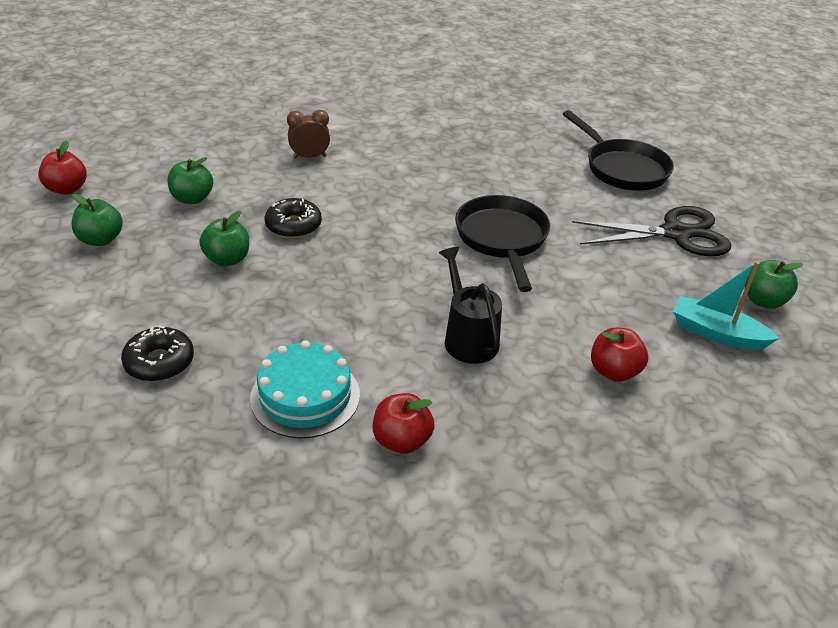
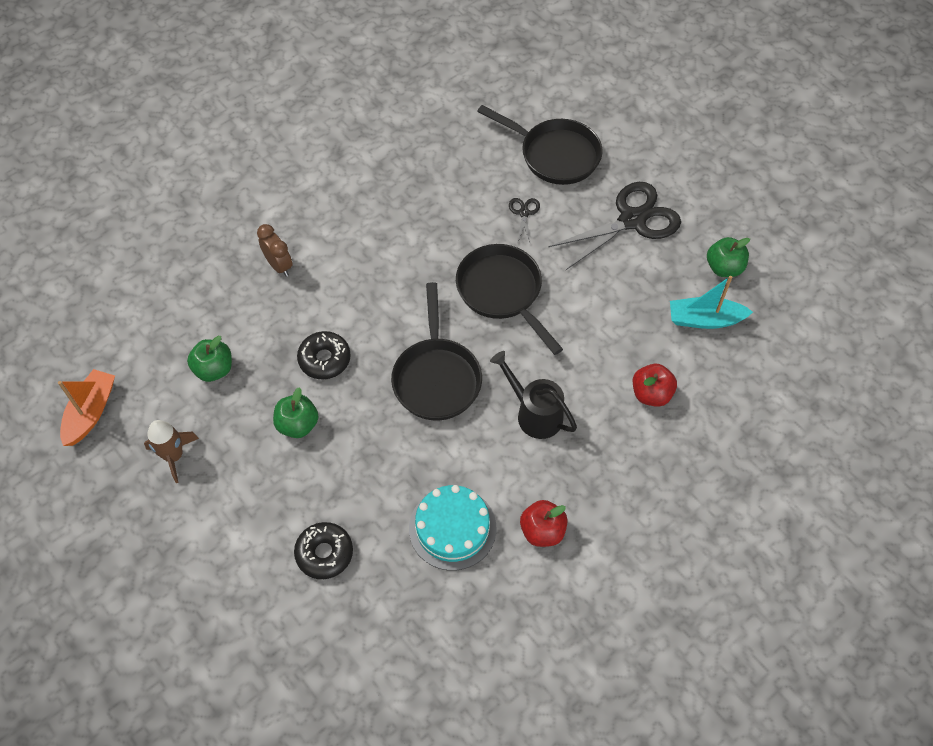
camera: 25 degrees left, 20 degrees up
red apple [38,140,87,194] -> orange boat [58,369,115,446]
green apple [72,194,123,246] -> brown rocket [144,420,199,483]
brown clock [287,110,330,158] -> brown clock turned 90 degrees clockwise [257,224,293,277]
none -> black pan [391,282,482,420]
none -> black scissors [509,198,540,244]

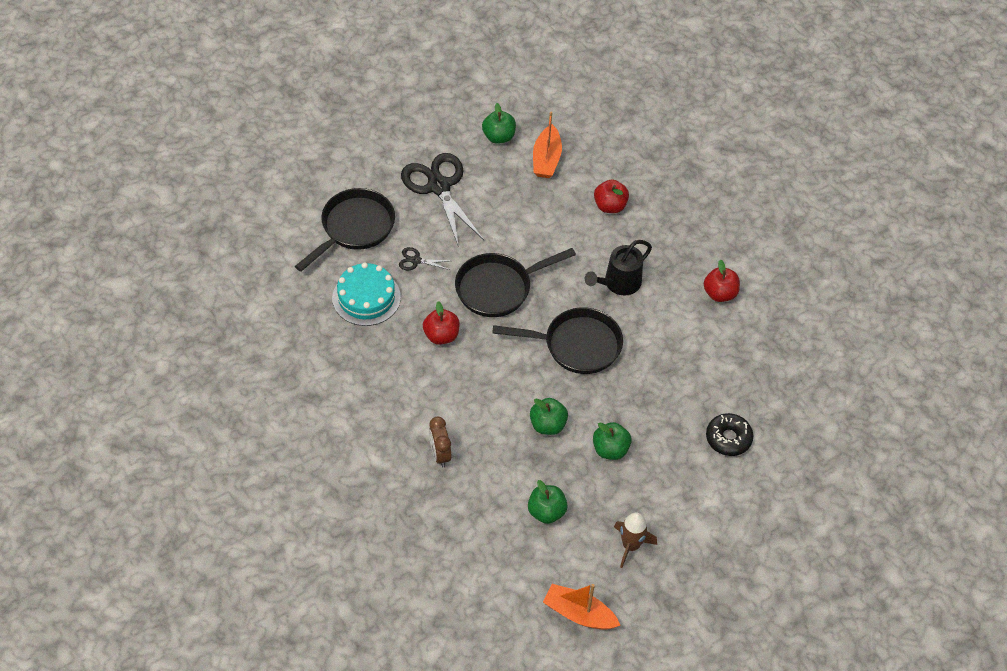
camera: 85 degrees left, 5 degrees down
brown clock [257,224,293,277] -> brown clock turned 75 degrees counterclockwise [429,416,451,467]
black donut [297,331,351,379] -> green apple [530,398,568,435]
turquoise cake [409,485,496,571] -> turquoise cake moved to [332,262,401,326]
turquoise boat [670,276,753,329] -> orange boat [533,112,562,178]
none -> red apple [423,301,460,345]

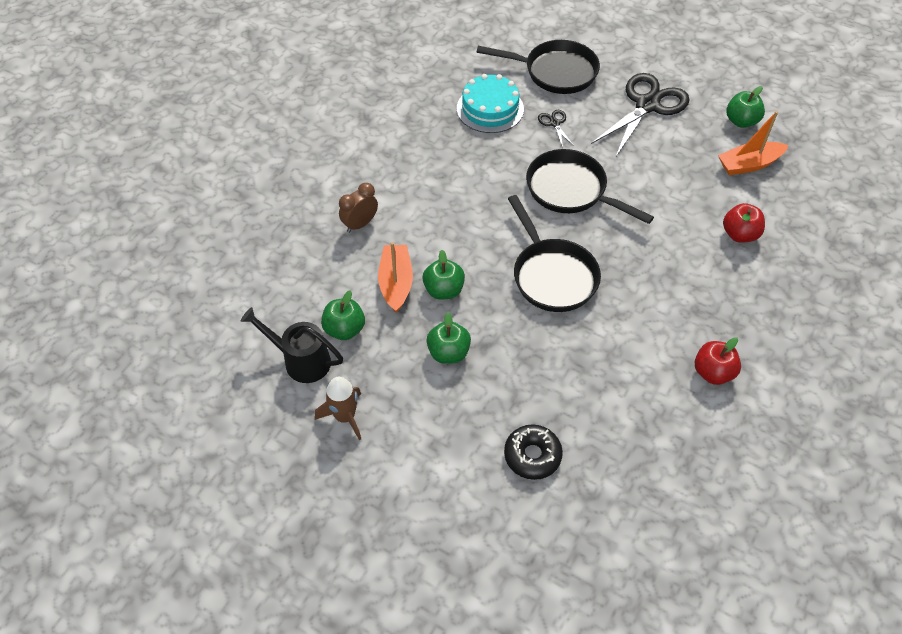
camera: 65 degrees right, 0 degrees up
red apple [423,301,460,345] -> none
orange boat [543,584,621,630] -> orange boat moved to [378,242,413,313]
black watering can [585,240,652,295] -> black watering can moved to [241,307,343,383]

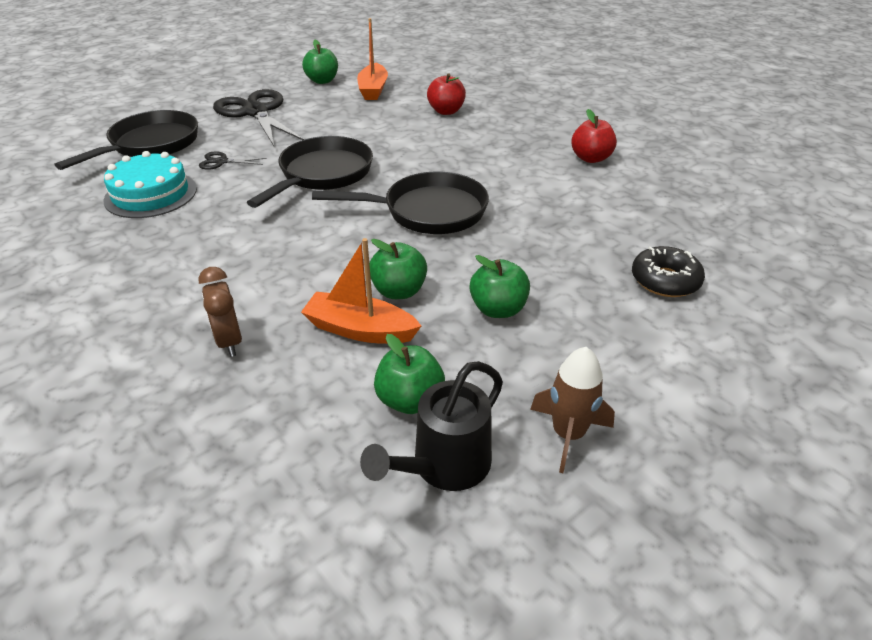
camera: 70 degrees left, 15 degrees down
black pan [526,149,654,224] -> black pan turned 150 degrees clockwise [247,136,373,208]

